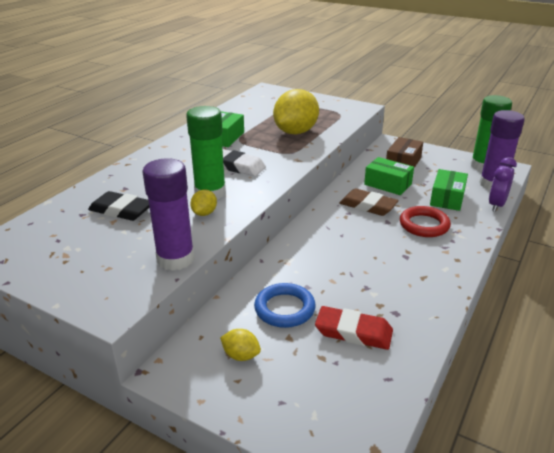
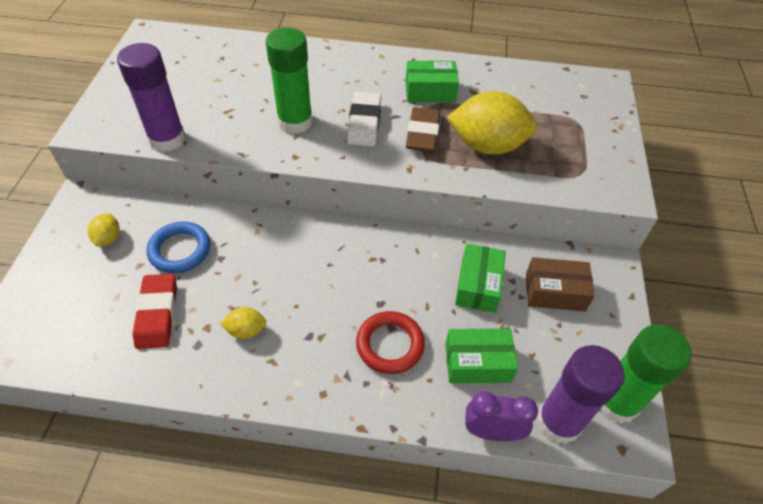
camera: 65 degrees right, 20 degrees up
black eraser [88,191,149,221] -> none
yellow lemon [190,190,217,216] -> yellow lemon moved to [220,307,266,339]
brown eraser [339,189,399,216] -> brown eraser moved to [406,107,440,152]

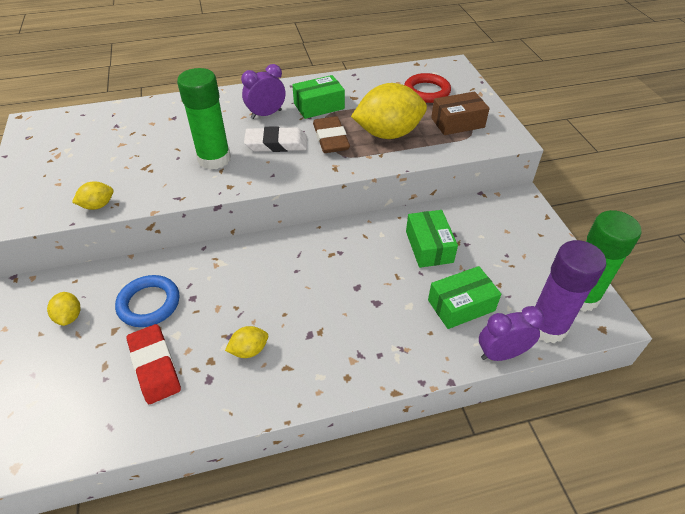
camera: 20 degrees left, 5 degrees down
purple glue stick [117,43,185,152] -> yellow lemon [72,181,113,210]
white eraser [347,92,381,146] -> white eraser turned 75 degrees counterclockwise [244,126,307,152]
red ring [356,311,425,374] -> red ring moved to [404,73,451,103]
brown box [526,257,595,311] -> brown box moved to [431,92,490,135]
none -> purple clock [241,64,285,119]

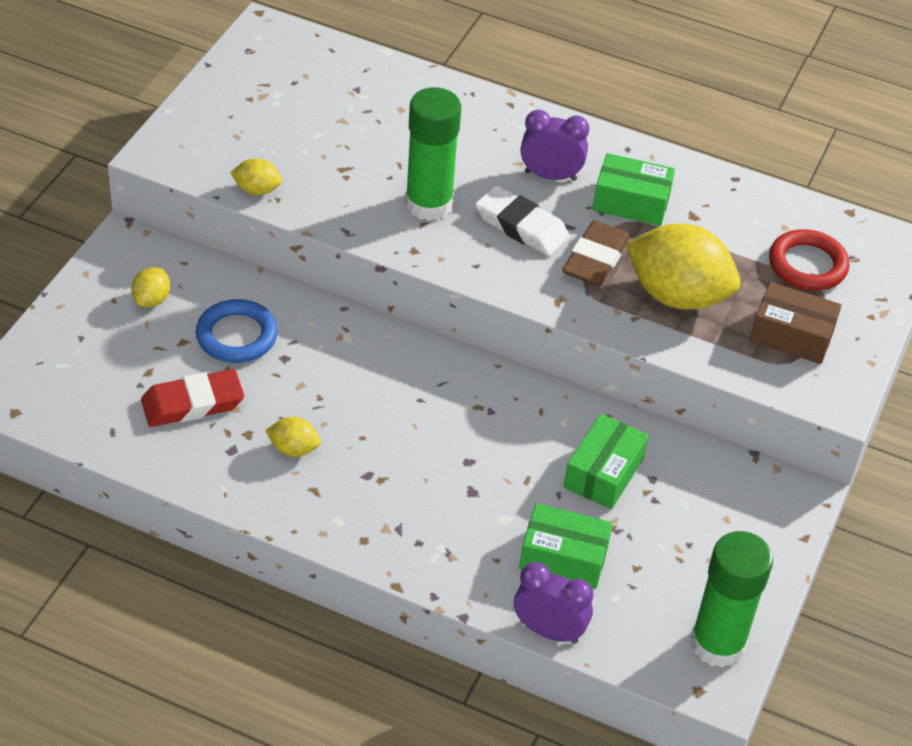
camera: 35 degrees right, 0 degrees up
red eraser [126,324,181,404] -> red eraser turned 60 degrees clockwise [141,369,244,427]
purple glue stick [535,240,606,344] -> none

